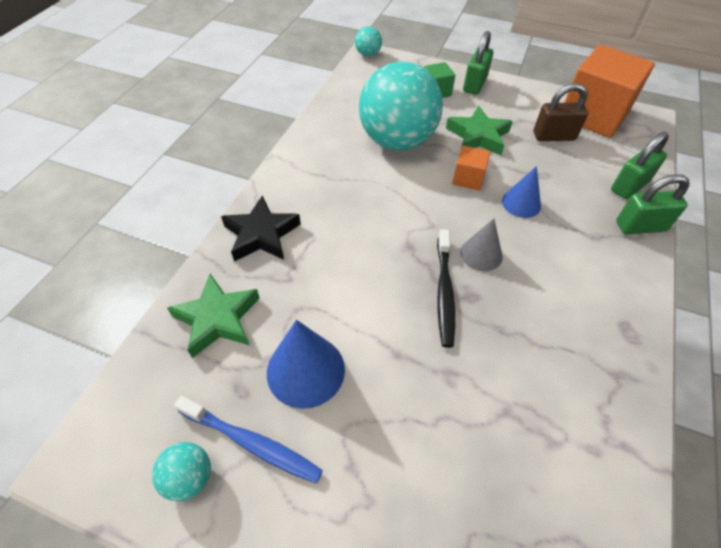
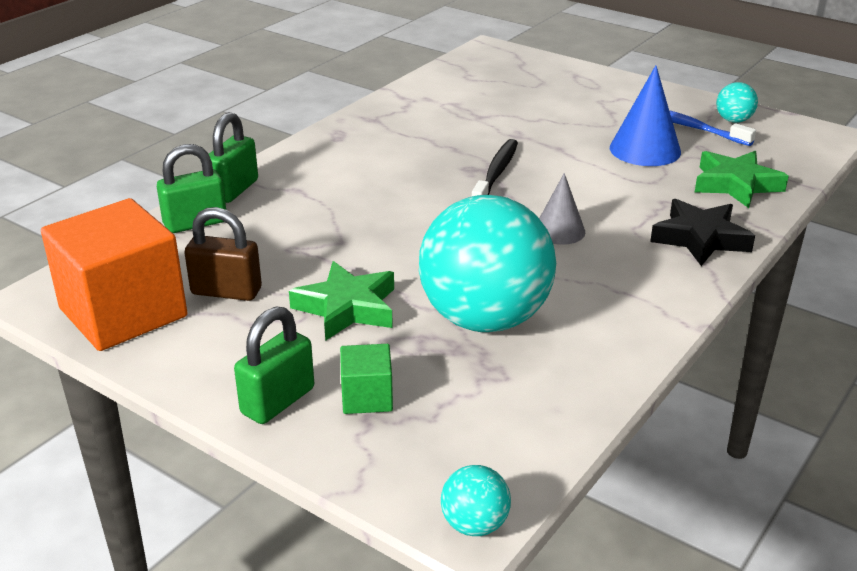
camera: 165 degrees left, 20 degrees down
orange cube [452,146,490,190] -> none
grey cone [460,218,503,271] -> grey cone moved to [539,173,585,245]
blue cone [502,166,541,218] -> none
green padlock [616,174,690,235] -> green padlock turned 75 degrees counterclockwise [209,112,258,203]

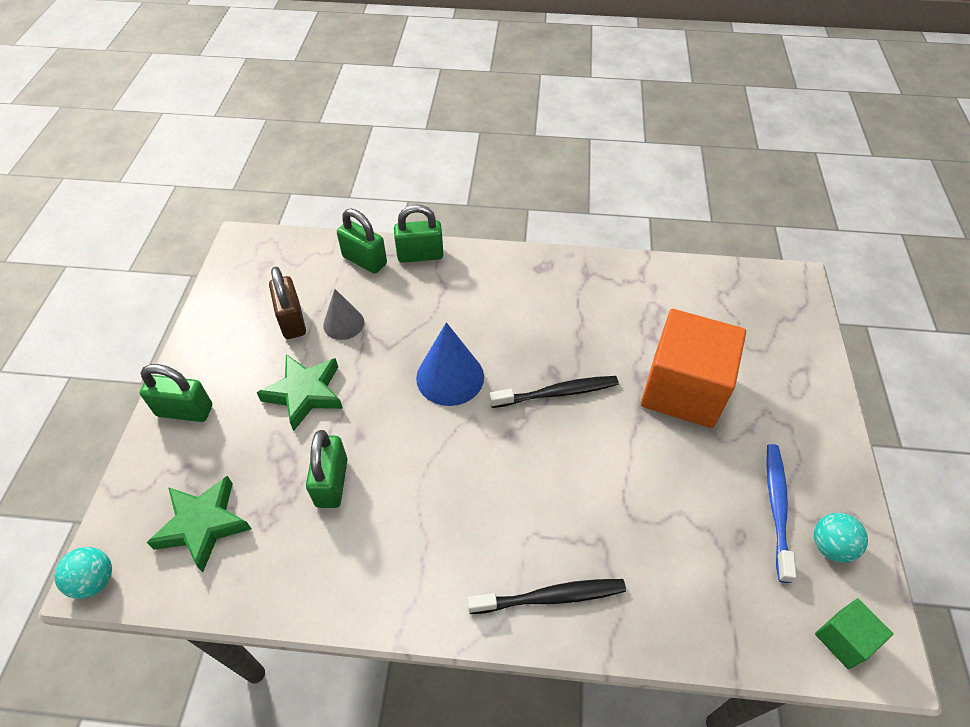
camera: 60 degrees right, 20 degrees up
orange cube [41,198,187,351] -> orange cube moved to [641,309,746,428]
green cube [340,344,393,414] -> green cube moved to [815,598,893,669]
turquoise ball [419,195,556,332] -> green padlock [306,430,348,508]
grey cone [539,173,585,245] -> grey cone moved to [323,289,364,340]
blue cone [610,65,681,166] -> blue cone moved to [416,322,484,406]
black star [650,199,755,266] -> black toothbrush [467,579,626,614]
green star [695,151,789,208] -> green star moved to [146,476,251,572]

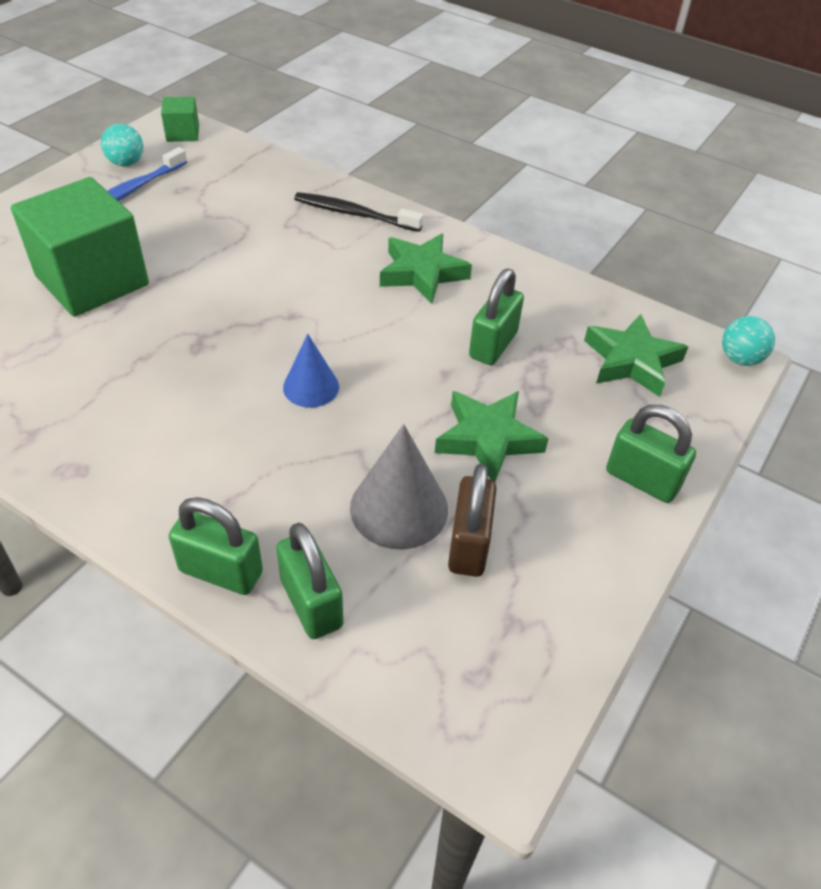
camera: 155 degrees left, 5 degrees down
grey cone [323,289,364,340] -> grey cone [350,424,448,549], size x1.57
blue cone [416,322,484,406] -> blue cone [283,334,339,408], size x0.64
black toothbrush [489,376,619,408] -> none
orange cube [641,309,746,428] -> green cube [11,177,149,317]
none -> green star [380,234,472,304]

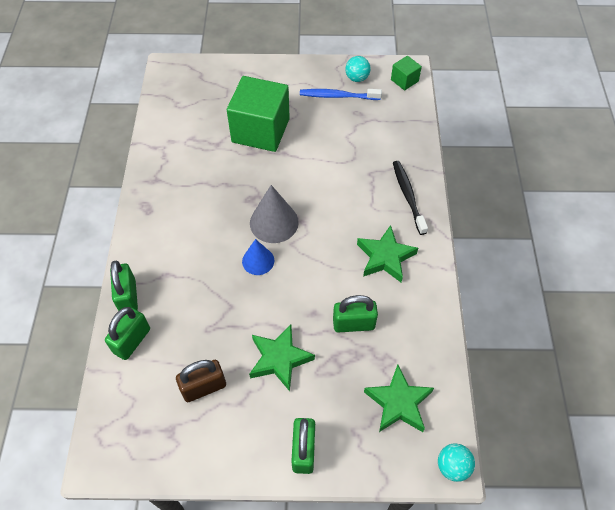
camera: 60 degrees right, 10 degrees up
grey cone [350,424,448,549] -> grey cone moved to [250,185,299,243]

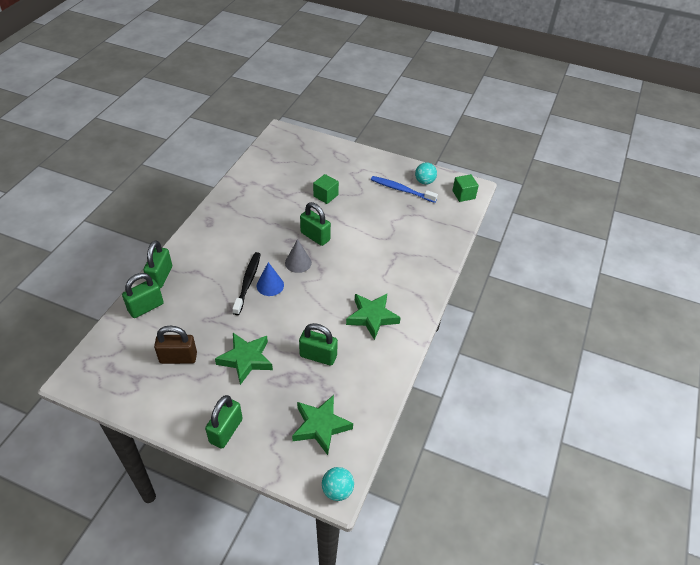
camera: 20 degrees right, 10 degrees down
green cube [227,76,290,152] -> green cube [313,174,339,204], size x0.46
grey cone [250,185,299,243] -> grey cone [285,239,312,273], size x0.64
black toothbrush [393,161,428,235] -> black toothbrush moved to [232,252,261,315]
none -> green padlock [300,202,331,246]

